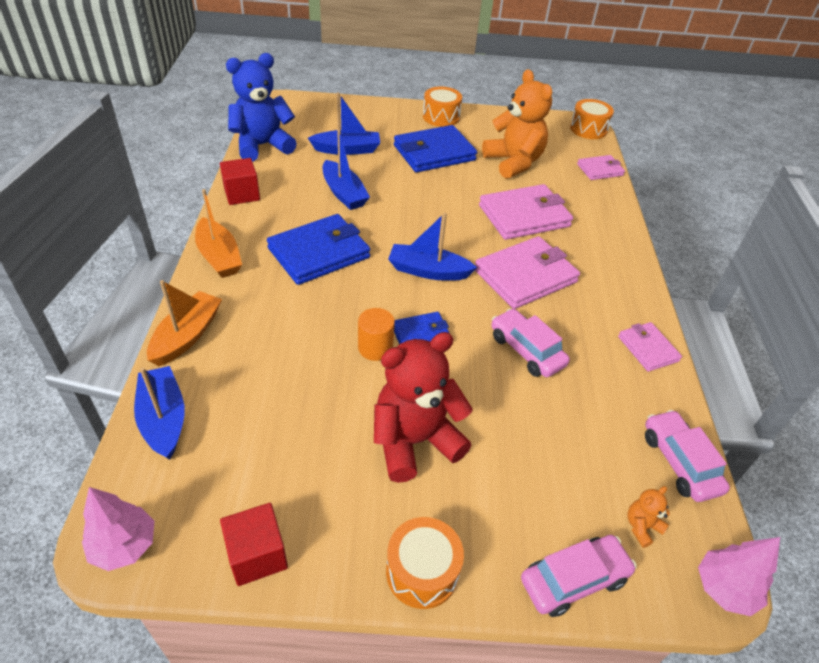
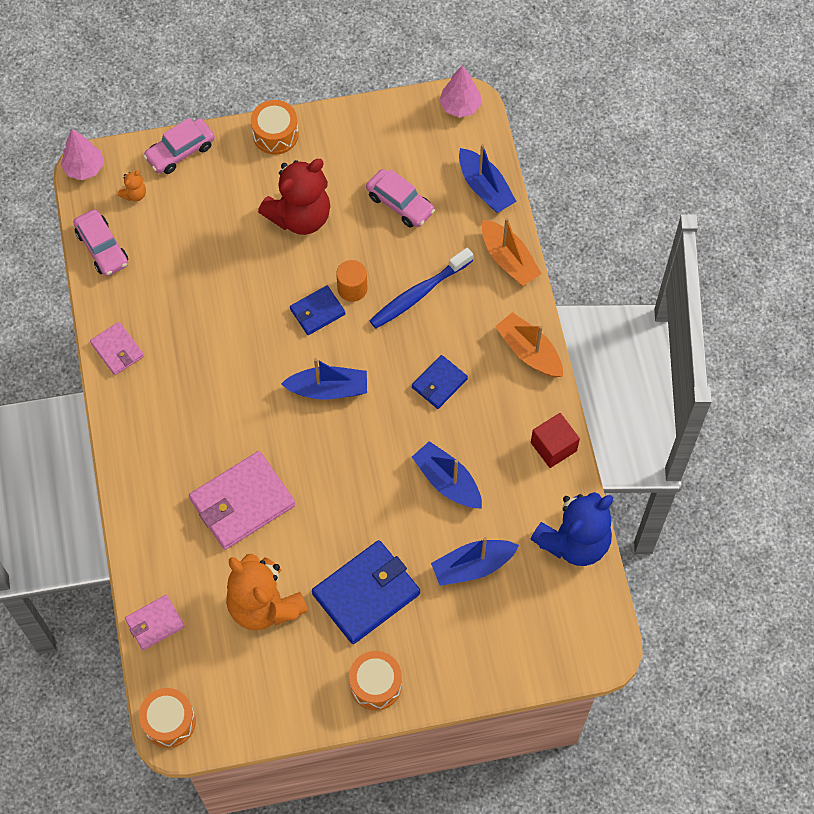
camera: 170 degrees right, 20 degrees up
orange boat [147,280,222,366] -> orange boat turned 45 degrees counterclockwise [482,218,542,286]
red cube [220,503,288,586] -> none
blue wallet [267,214,370,285] -> blue wallet [412,355,468,409], size x0.55
pink wallet [475,236,580,309] -> none
pink car [491,308,570,377] -> pink car moved to [366,169,435,228]
none -> blue toothbrush [369,248,473,329]

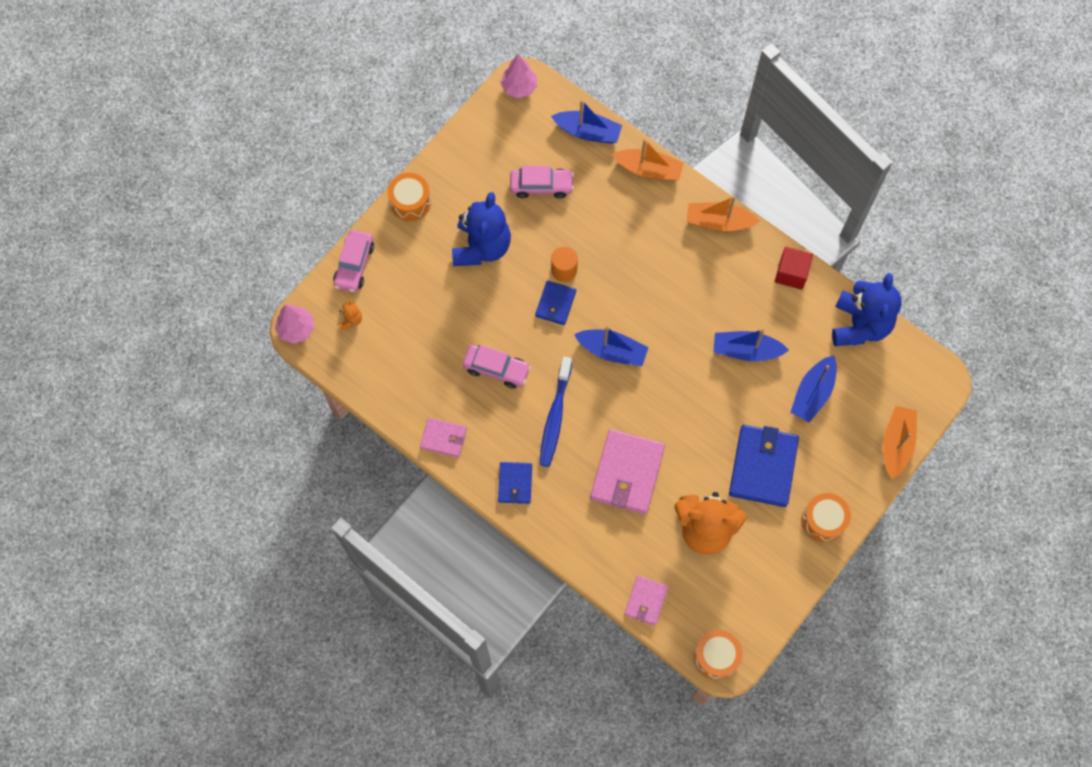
camera: 40 degrees left, 5 degrees up
pink car [73,209,128,276] -> pink car moved to [463,345,531,388]
red teddy bear [258,159,330,235] -> blue teddy bear [452,192,511,266]
blue boat [281,358,367,400] -> blue boat turned 60 degrees clockwise [574,326,649,366]
blue toothbrush [369,248,473,329] -> blue toothbrush moved to [539,357,572,467]
blue wallet [412,355,468,409] -> blue wallet moved to [498,462,532,504]
none -> orange boat [883,406,917,479]

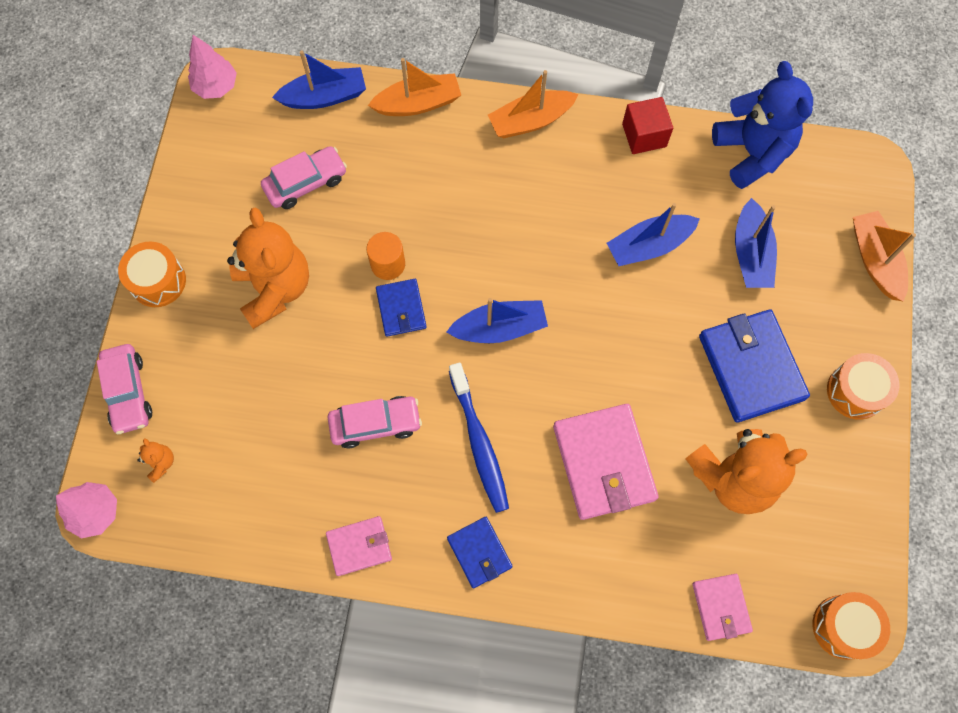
camera: 30 degrees left, 0 degrees up
blue teddy bear [452,192,511,266] -> orange teddy bear [227,207,309,329]

